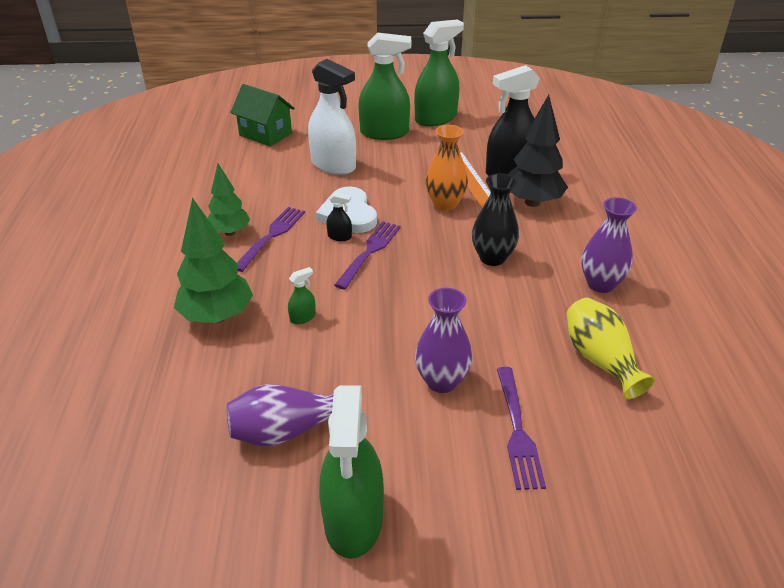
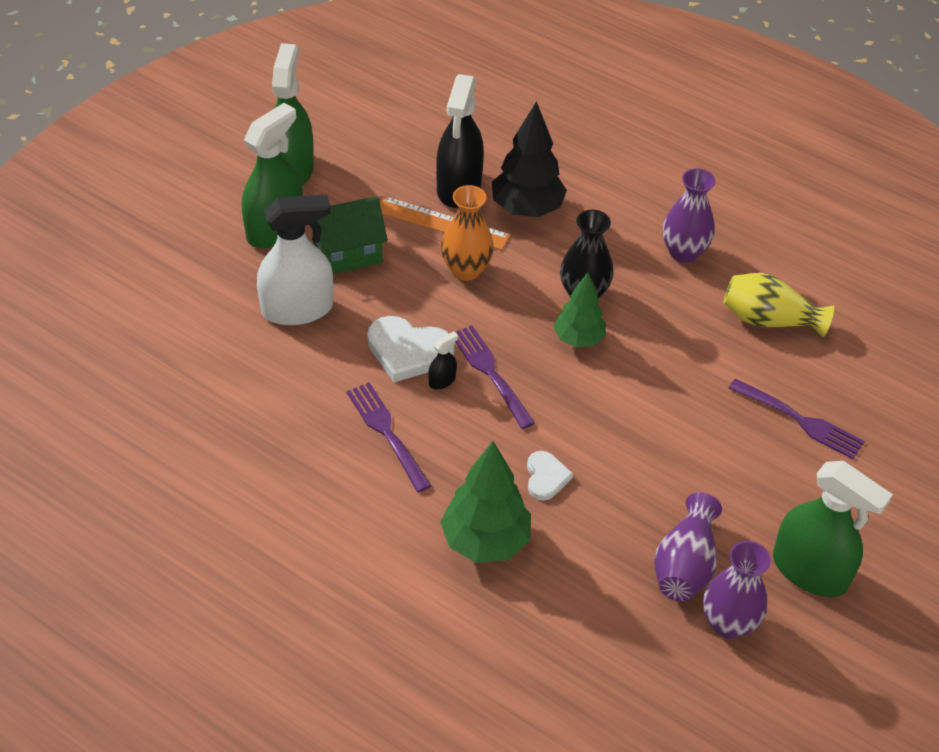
camera: 55 degrees left, 10 degrees up
green tree [208,164,250,236] -> green tree moved to [553,272,606,347]
green house [230,84,295,147] -> green house moved to [312,196,388,274]
green spray bottle [288,267,316,324] -> white heart [527,451,573,501]
purple vase [415,288,473,393] -> purple vase moved to [703,541,771,639]

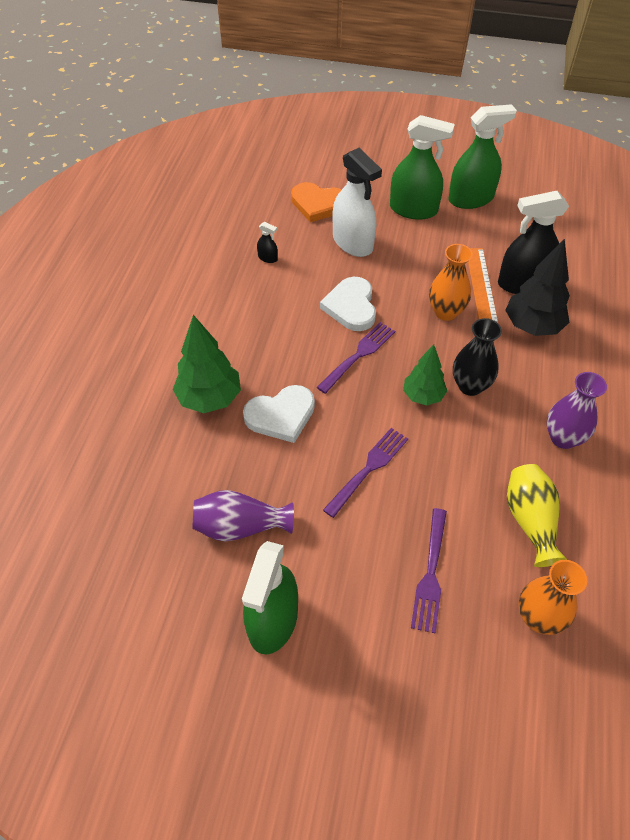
camera: 70 degrees right, 5 degrees up
green house [312,196,388,274] -> none
purple fork [346,382,431,492] -> purple fork moved to [323,428,408,518]
black spray bottle [428,331,458,389] -> black spray bottle moved to [257,222,278,263]
white heart [527,451,573,501] -> white heart [243,385,315,443], size x1.71
purple vase [703,541,771,639] -> none
none -> orange heart [291,182,342,222]
none -> orange vase [519,560,587,635]

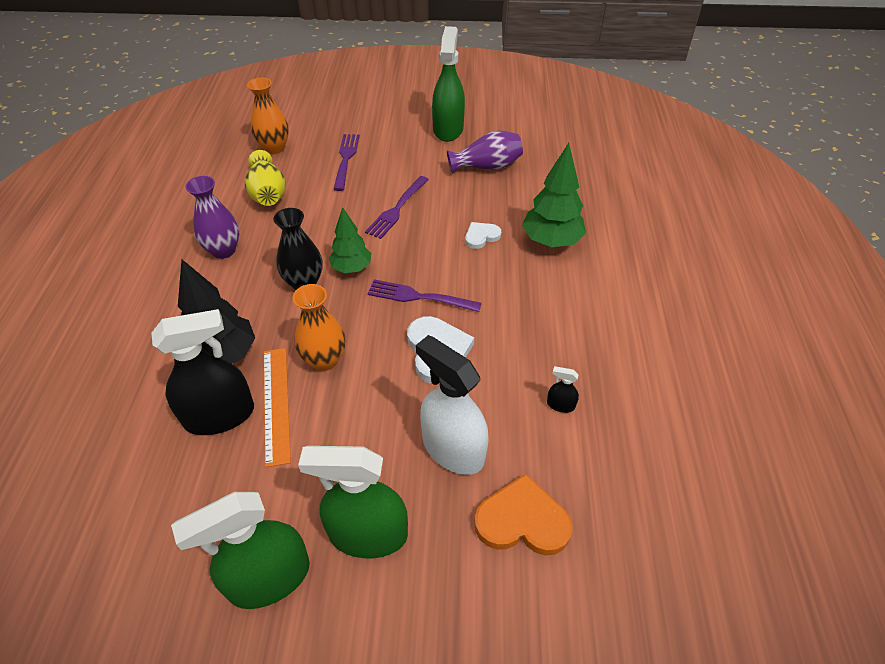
camera: 170 degrees right, 5 degrees down
white heart [243,385,315,443] -> white heart [465,222,501,249], size x0.58
purple fork [317,322,395,394] -> purple fork turned 75 degrees clockwise [368,279,482,312]

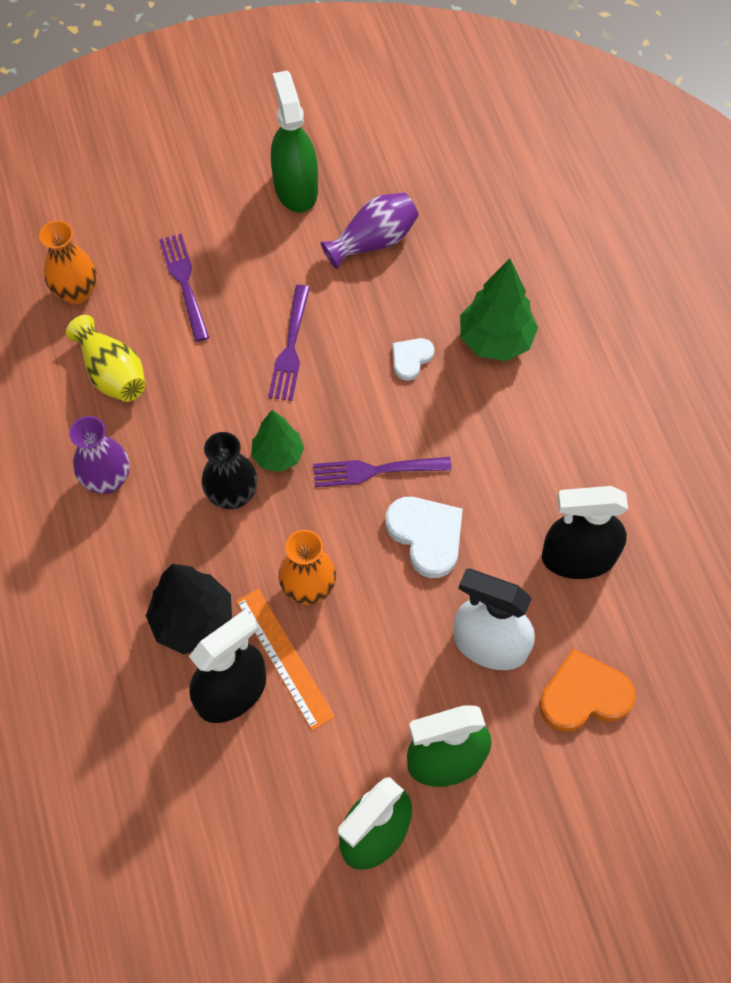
camera: 20 degrees left, 15 degrees up
black spray bottle [547,366,579,413] -> black spray bottle [542,486,628,579], size x2.42

